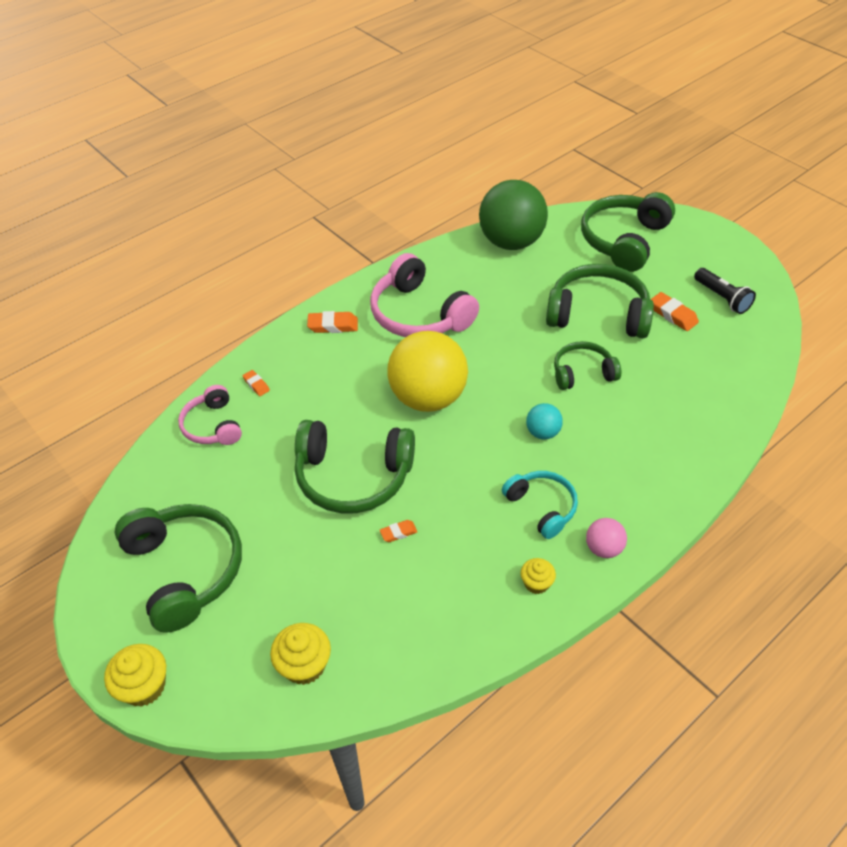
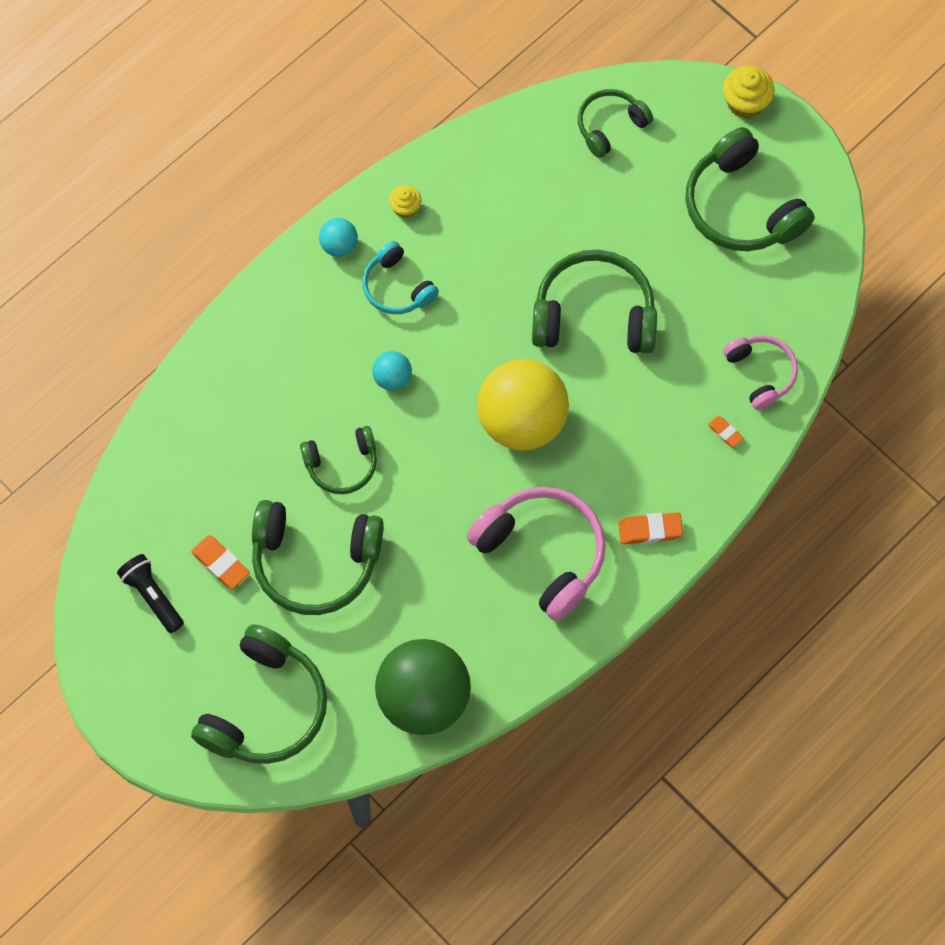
camera: 175 degrees right, 20 degrees up
yellow cupcake [270,623,331,685] -> green headphones [578,89,653,158]
orange eraser [380,520,417,542] -> none
pink ball [586,518,627,558] -> turquoise ball [319,218,358,257]

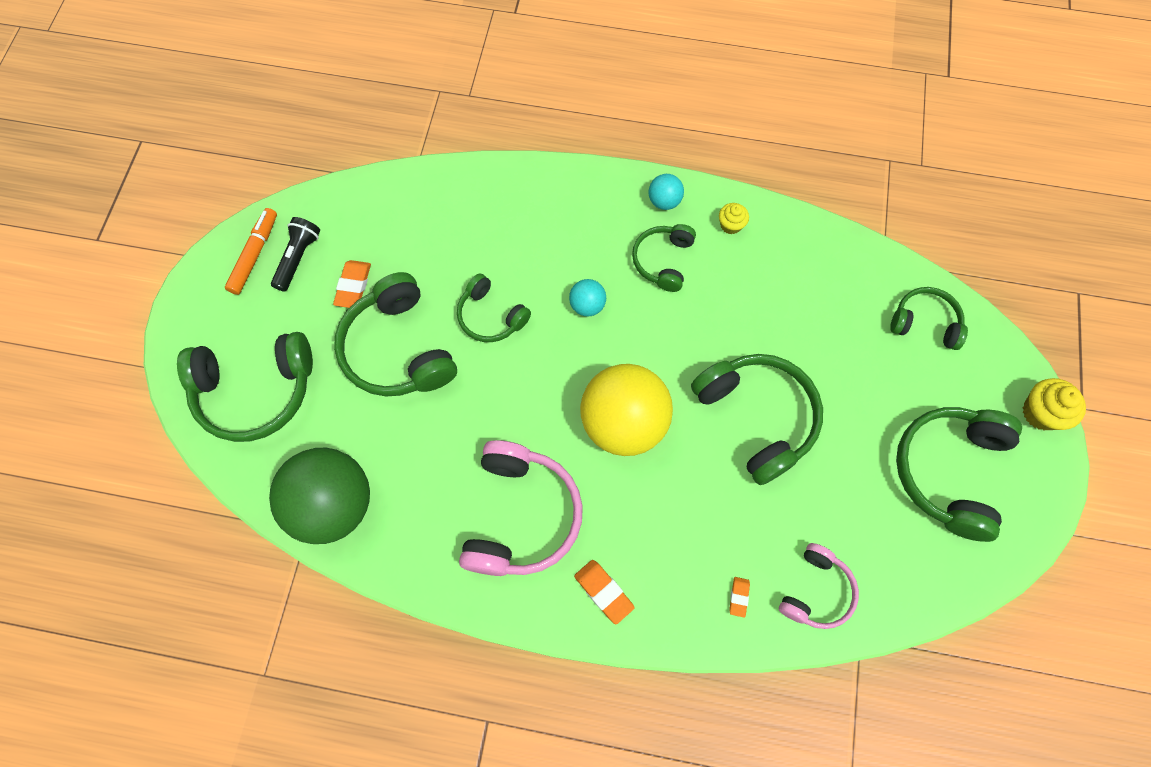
camera: 55 degrees right, 0 degrees up
turquoise headphones [363,241,439,314] -> green headphones [632,224,696,292]
none -> orange marker [225,208,277,295]

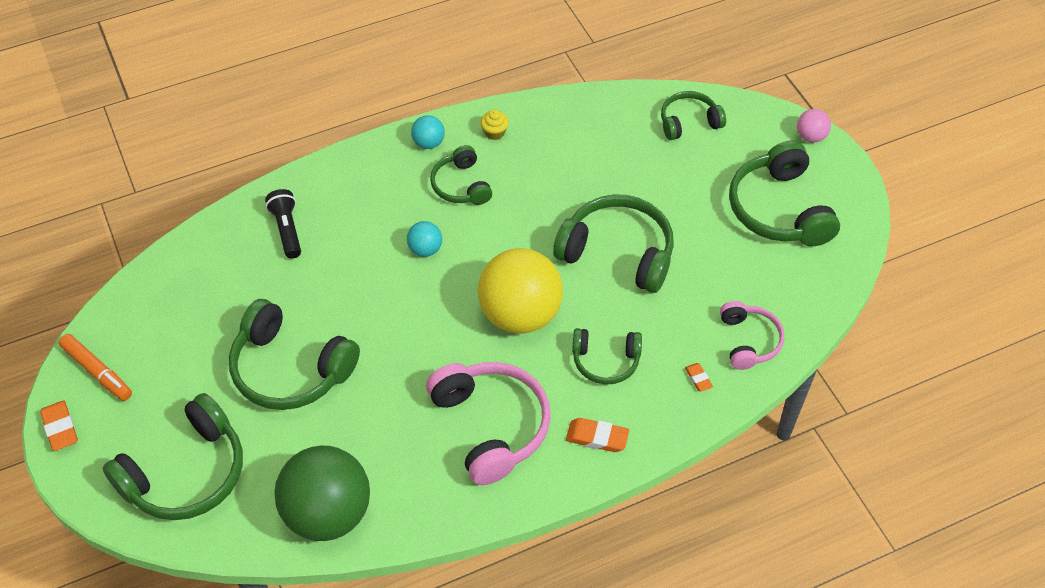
camera: 35 degrees left, 15 degrees down
orange marker [225,208,277,295] -> orange marker turned 150 degrees clockwise [59,334,132,401]
black flashlight [271,217,320,292] -> black flashlight moved to [265,189,301,259]
orange eraser [333,260,371,308] -> orange eraser moved to [40,400,78,451]
green headphones [457,274,531,342] -> green headphones moved to [572,328,642,384]
yellow cupcake [1023,378,1086,430] -> pink ball [797,109,831,143]

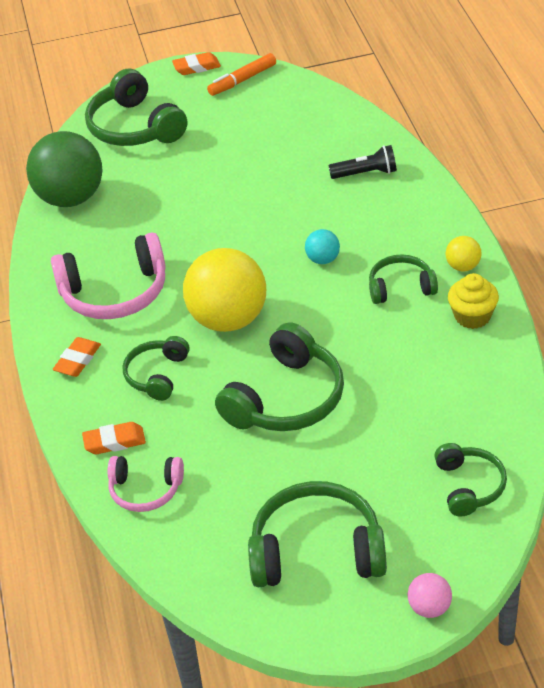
camera: 105 degrees right, 10 degrees down
green headphones [229,299,360,410] -> none
turquoise ball [411,115,445,149] -> yellow ball [446,236,481,272]
yellow cupcake [480,109,509,140] -> yellow cupcake [448,273,499,329], size x1.60
orange eraser [685,363,713,392] -> orange eraser [82,422,146,454], size x1.68

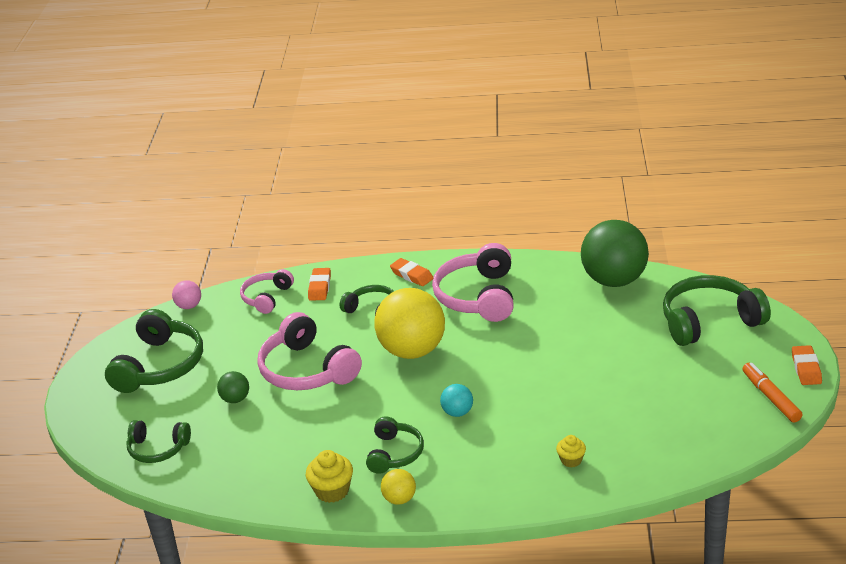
camera: 105 degrees right, 10 degrees down
green headphones [215,322,344,431] -> pink headphones [257,312,362,390]
black flashlight [328,145,397,179] -> yellow cupcake [556,435,586,467]
pink ball [408,573,452,618] -> pink ball moved to [172,280,201,309]
none -> green ball [217,371,249,403]

